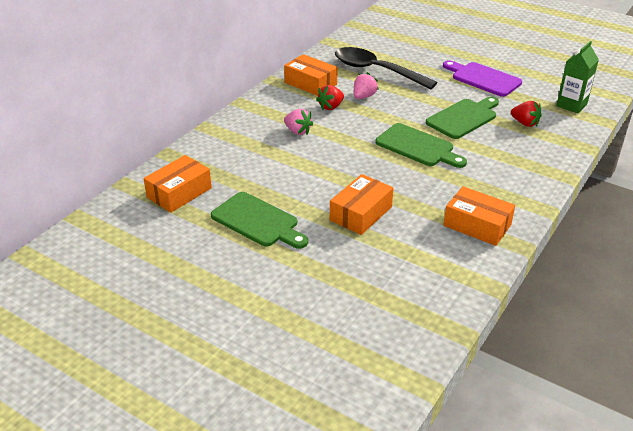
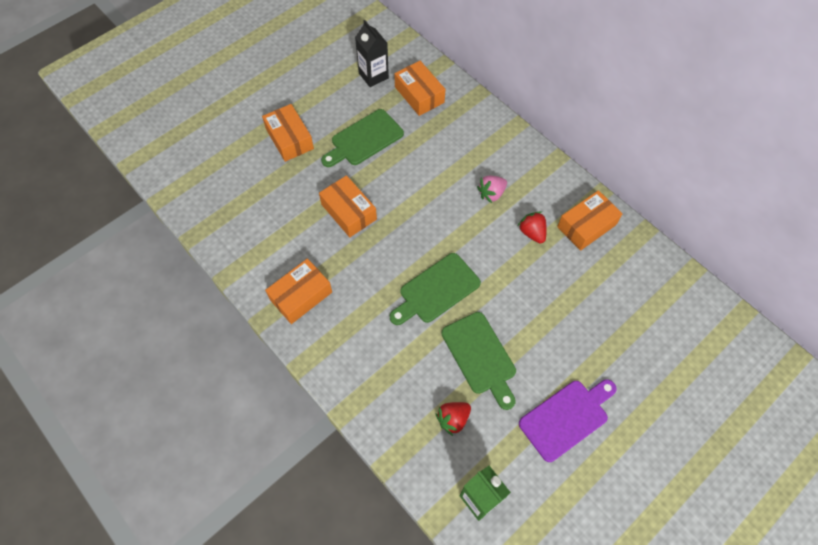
camera: 105 degrees right, 25 degrees up
black spoon [335,47,438,89] -> none
pink strawberry [354,72,379,99] -> none
none -> orange box [262,104,314,162]
none -> black carton [355,20,389,87]

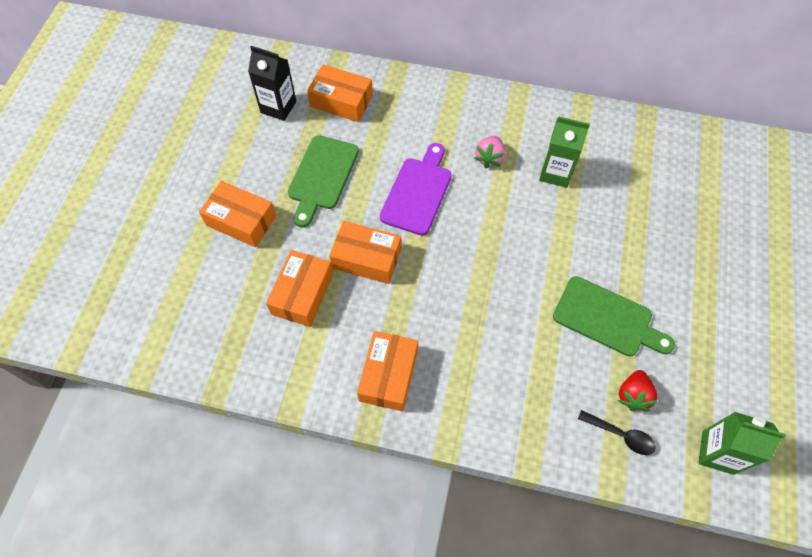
camera: 35 degrees left, 0 degrees up
green cutting board [390,253,481,325] -> none
red strawberry [518,211,547,244] -> green carton [539,116,590,188]
purple cutting board [519,379,617,462] -> purple cutting board moved to [380,143,452,235]
orange box [557,190,622,251] -> orange box moved to [266,250,333,327]
none -> black spoon [578,410,656,455]

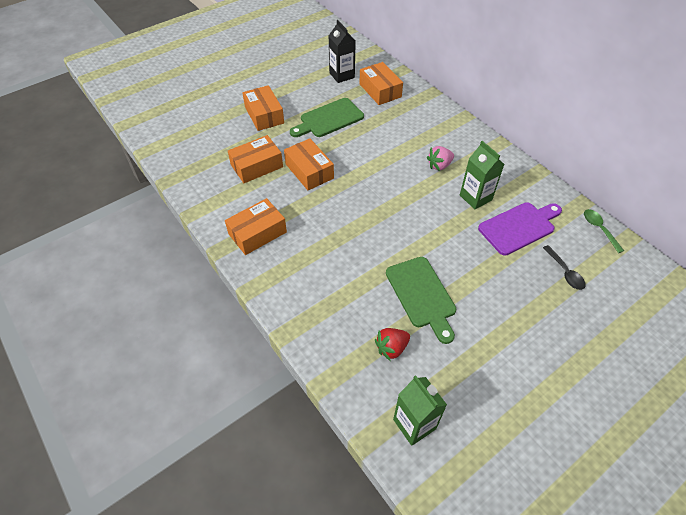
camera: 40 degrees right, 10 degrees down
purple cutting board [380,143,452,235] -> purple cutting board moved to [478,202,562,256]
black spoon [578,410,656,455] -> black spoon moved to [543,245,586,290]
none -> green spoon [584,209,624,253]

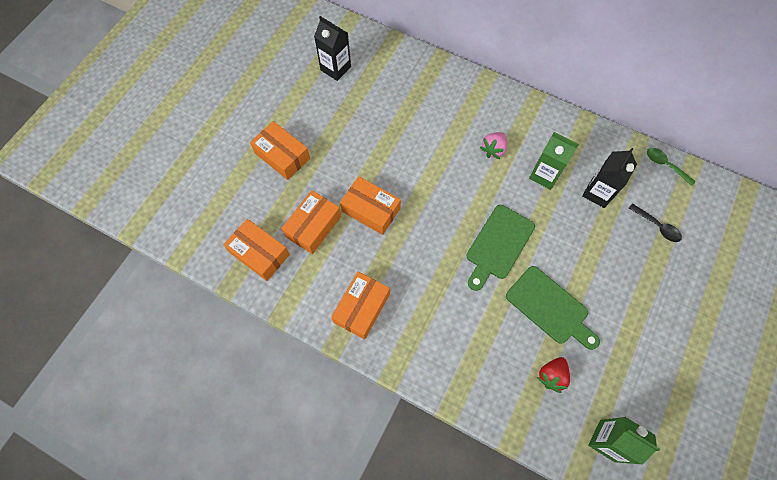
camera: 25 degrees left, 15 degrees up
green cutting board [290,98,364,137] -> green cutting board moved to [467,205,535,291]
orange box [359,62,403,105] -> orange box moved to [223,219,290,281]
purple cutting board [478,202,562,256] -> black carton [582,148,637,208]

